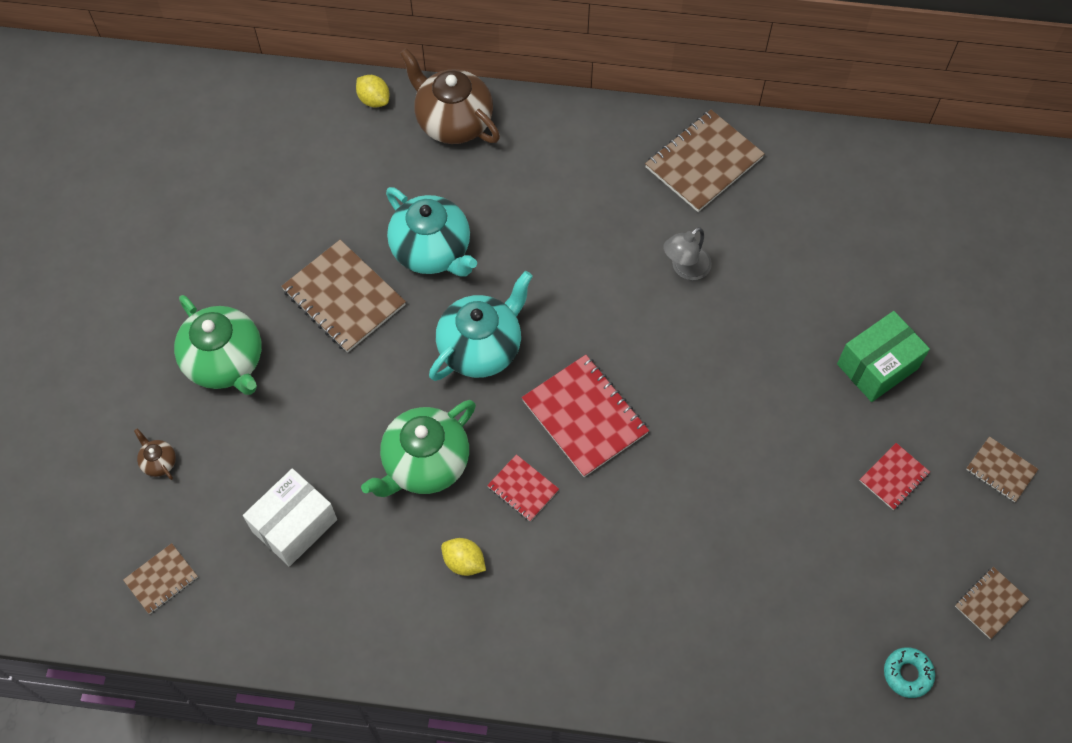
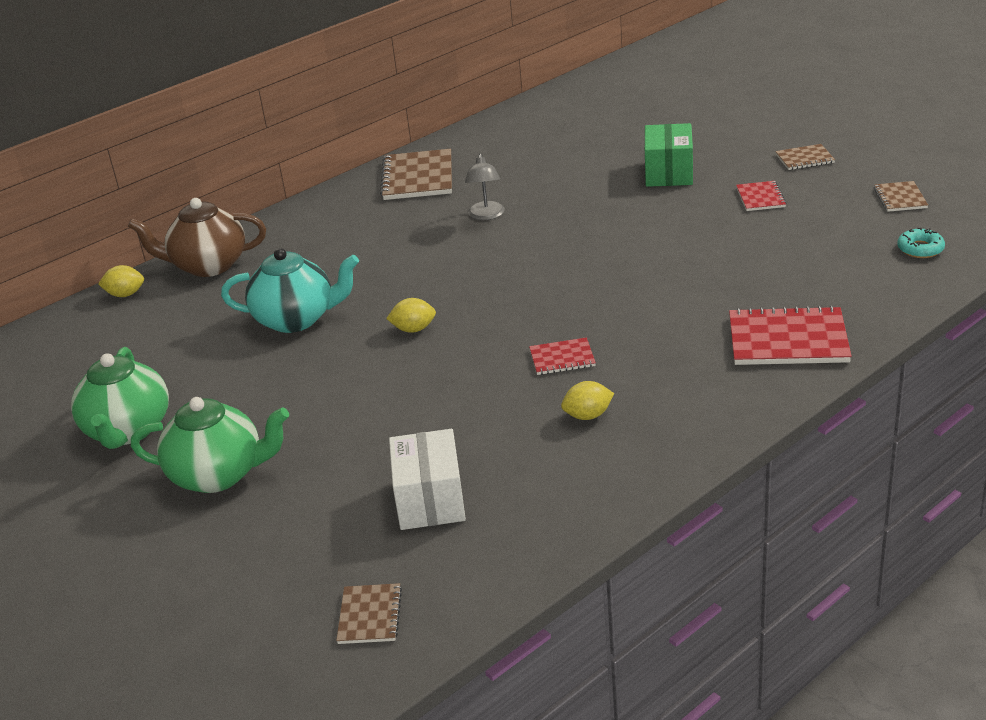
camera: 45 degrees left, 30 degrees down
brown teapot [134,428,176,480] -> none
brown notebook [281,240,406,353] -> none
green teapot [361,400,476,497] -> green teapot moved to [71,347,169,449]
turquoise teapot [429,271,533,381] -> yellow lemon [386,298,436,333]
red notebook [522,355,649,477] -> red notebook moved to [729,305,852,365]

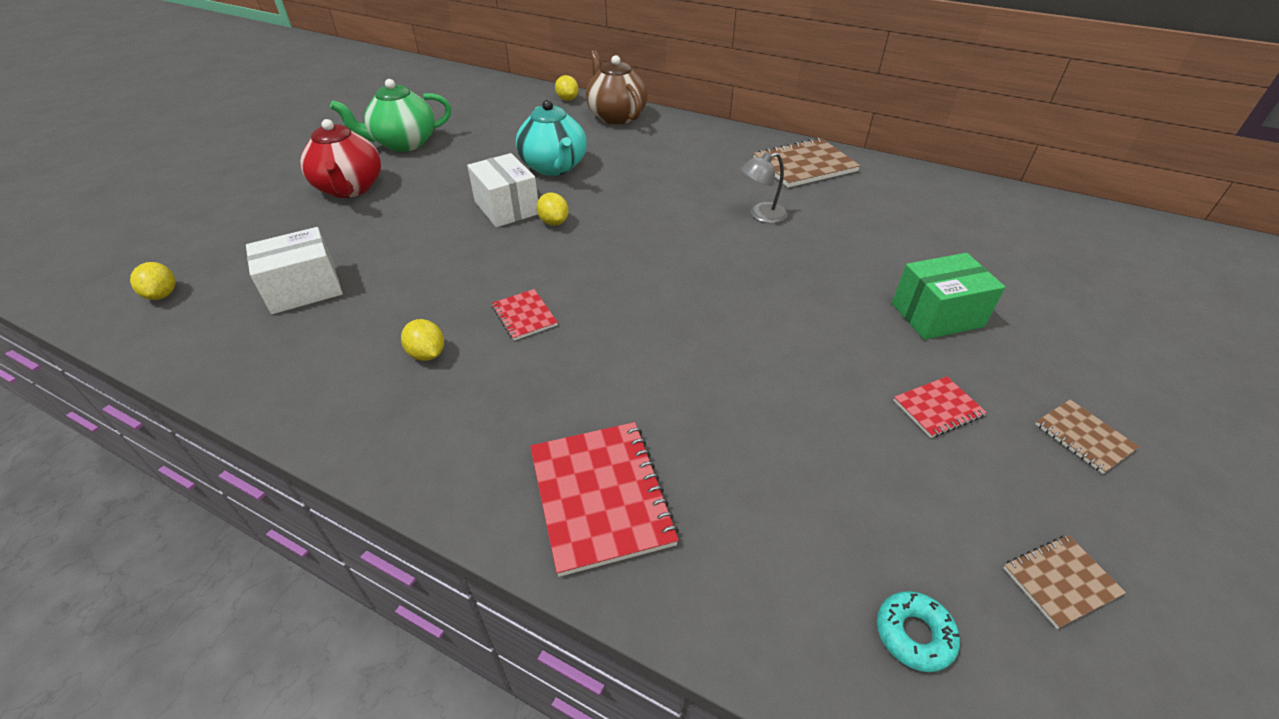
camera: 65 degrees right, 10 degrees up
green teapot [131,397,289,493] -> red teapot [300,119,381,198]
brown notebook [336,583,402,644] -> yellow lemon [130,262,176,300]
none -> white box [467,153,538,227]

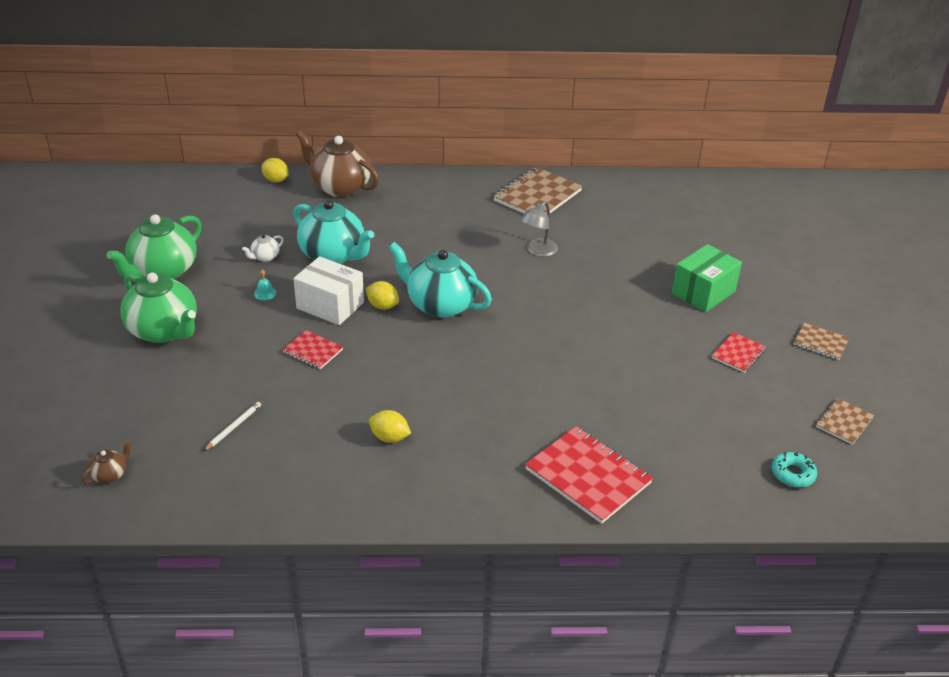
camera: 30 degrees left, 5 degrees down
yellow lemon [130,262,176,300] -> brown teapot [82,439,132,484]
white box [246,227,343,314] -> white pencil [204,402,261,451]
red teapot [300,119,381,198] -> green teapot [120,272,197,343]
red notebook [492,289,558,341] -> red notebook moved to [282,330,343,369]
none -> white teapot [242,234,284,262]
none -> turquoise bell [254,270,276,300]
none -> turquoise teapot [389,242,492,318]

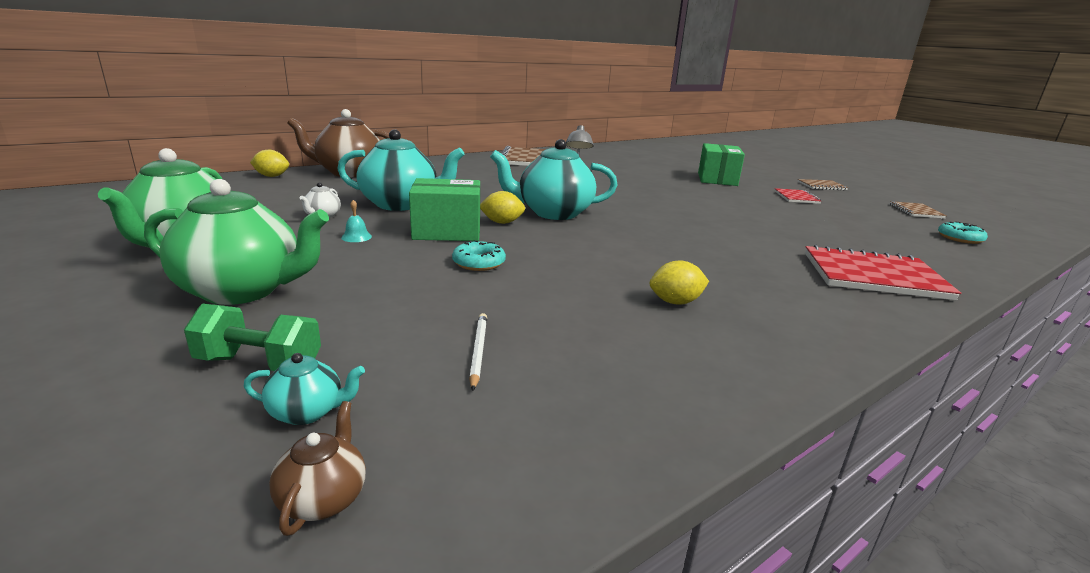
camera: 35 degrees left, 15 degrees down
red notebook [282,330,343,369] -> turquoise donut [452,240,506,271]
white box [293,256,364,325] -> green box [409,178,480,241]
none -> green dumbbell [184,303,321,371]
none -> turquoise teapot [244,353,365,425]

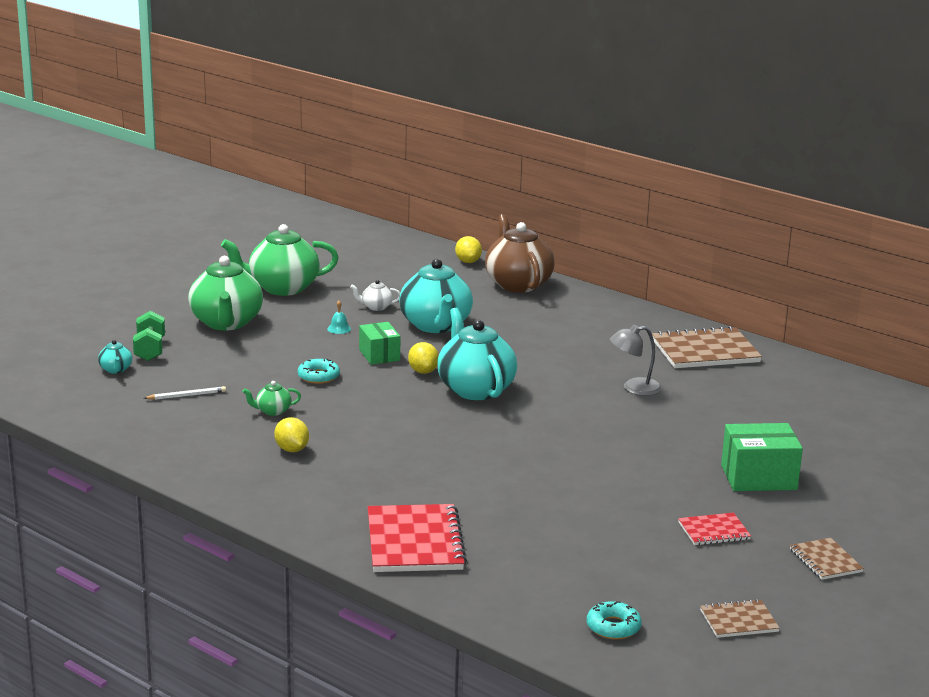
camera: 75 degrees right, 0 degrees up
brown teapot [269,401,366,536] -> none
green box [409,178,480,241] -> green box [359,322,400,365], size x0.66
none -> green teapot [243,381,301,416]

